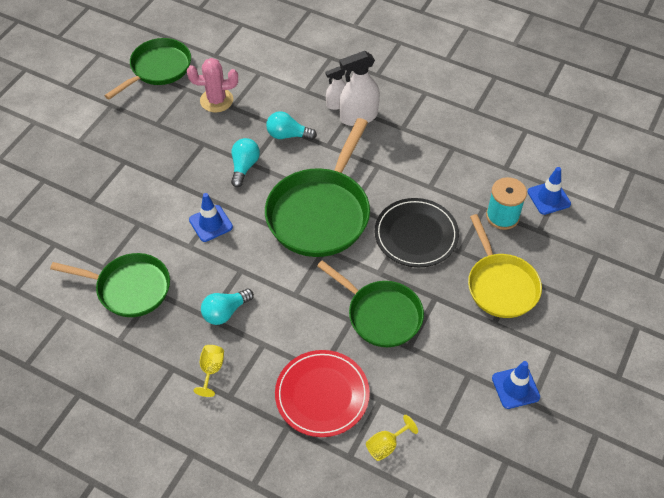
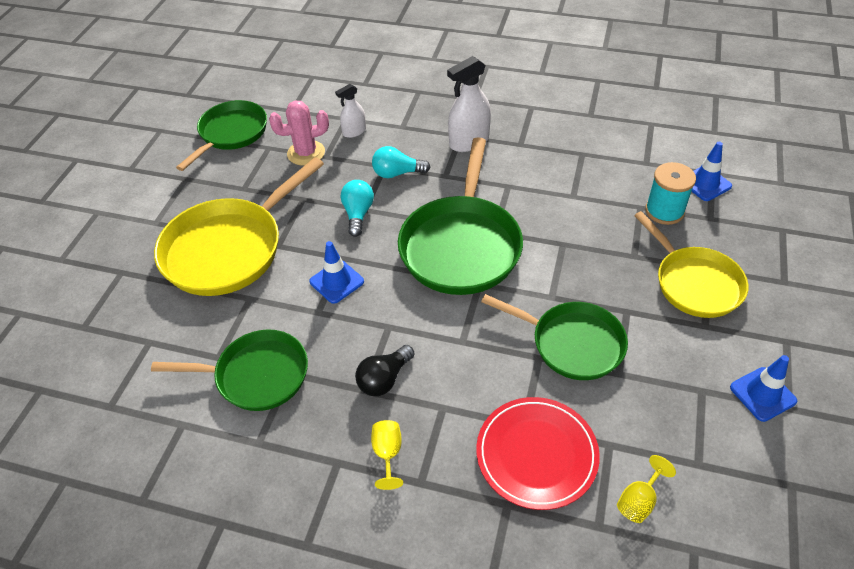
camera: 10 degrees left, 5 degrees down
turquoise light bulb [201,289,254,325] -> black light bulb [355,345,415,396]
white spray bottle [325,66,346,110] -> white spray bottle moved to [335,84,366,138]
black plate [375,198,459,267] -> none
none -> yellow pan [154,157,324,296]

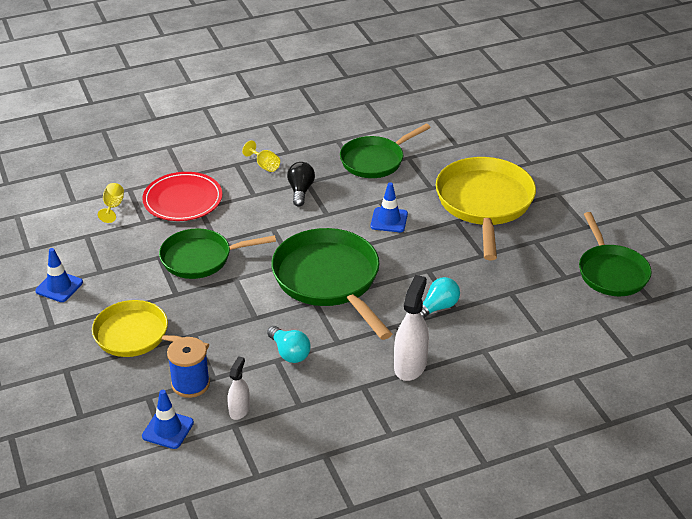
camera: 140 degrees right, 10 degrees down
pink cactus [269,100,329,166] -> none
white spray bottle [335,84,366,138] -> white spray bottle moved to [228,356,250,420]
turquoise light bulb [341,180,374,237] -> turquoise light bulb moved to [267,326,311,363]
turquoise spool [645,162,696,225] -> blue spool [167,337,210,398]

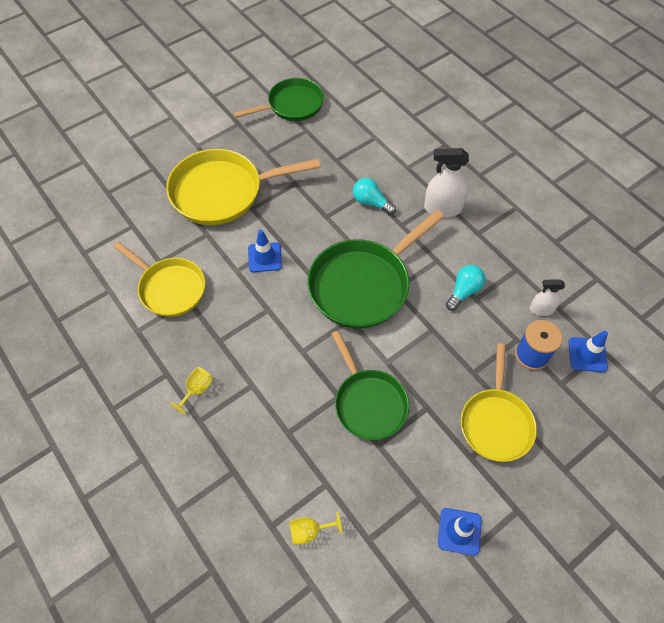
camera: 105 degrees left, 20 degrees up
red plate [142,172,222,221] -> none
black light bulb [287,162,315,207] -> none
green pan [340,124,431,178] -> yellow pan [113,242,205,317]

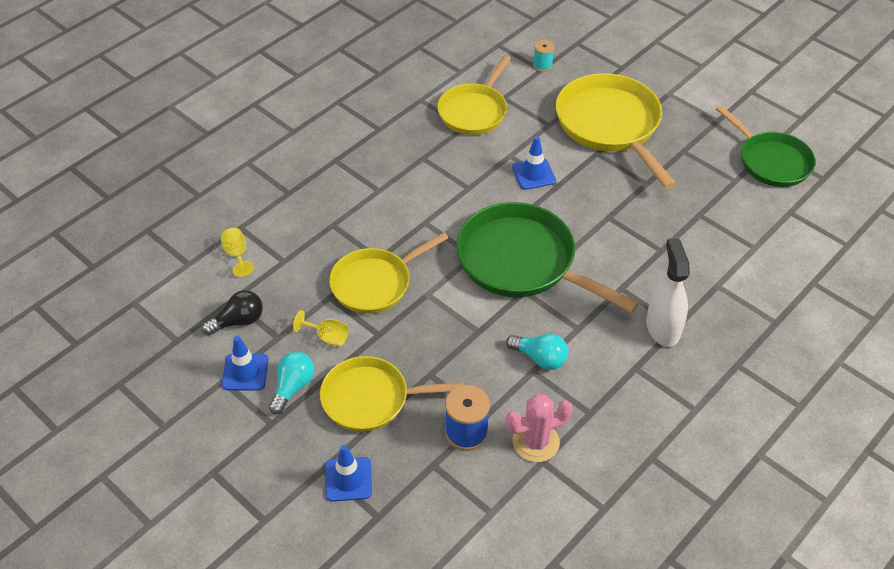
camera: 80 degrees right, 10 degrees down
yellow goblet [169,367,213,415] -> yellow goblet moved to [293,310,349,346]
green pan [331,331,409,440] -> yellow pan [329,232,448,314]
turquoise light bulb [353,178,396,215] -> turquoise light bulb moved to [269,351,314,415]
white spray bottle [530,279,565,316] -> pink cactus [506,394,573,462]
blue traffic cone [568,331,608,372] -> blue traffic cone moved to [325,445,372,502]
none -> black light bulb [202,290,263,335]
none -> turquoise spool [533,40,555,72]

